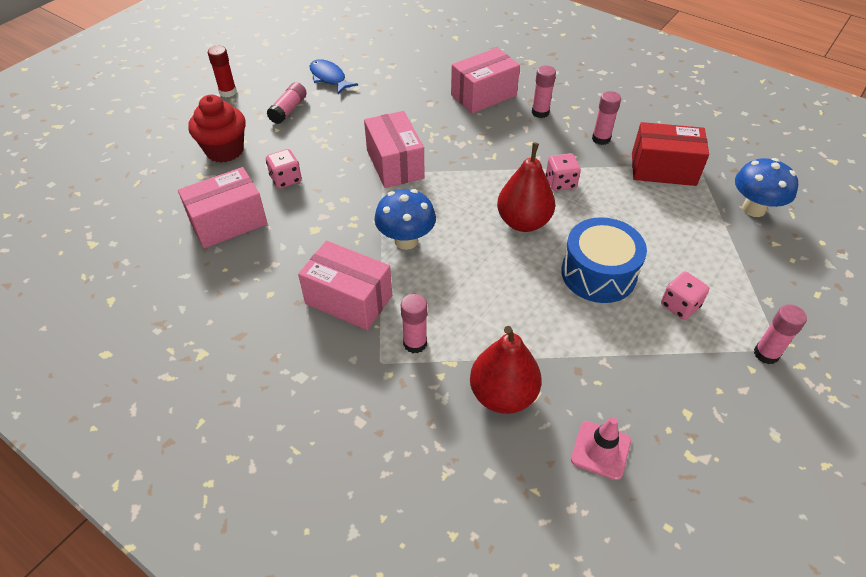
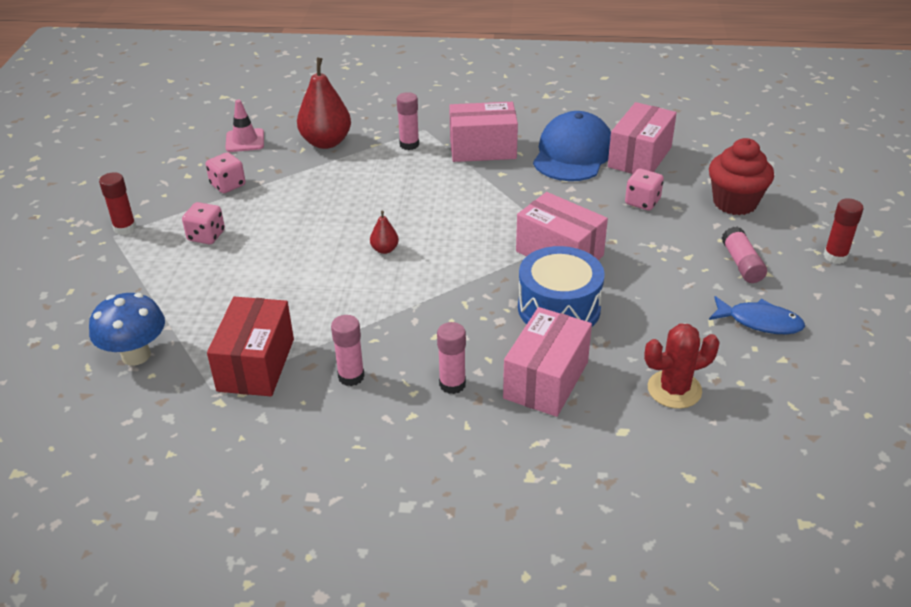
camera: 150 degrees right, 10 degrees down
blue mushroom [374,189,436,250] -> none
red pear [497,143,555,232] -> red pear [370,211,399,254], size x0.46
pink dice [546,153,581,191] -> pink dice moved to [206,152,245,193]
blue drum [561,217,647,303] -> blue drum moved to [518,246,605,327]
red box [632,122,709,186] -> red box turned 60 degrees counterclockwise [207,297,294,396]
pink glue stick [754,304,807,364] -> red glue stick [99,172,136,235]
none -> blue cap [533,111,611,181]
none -> red cactus [644,324,720,409]

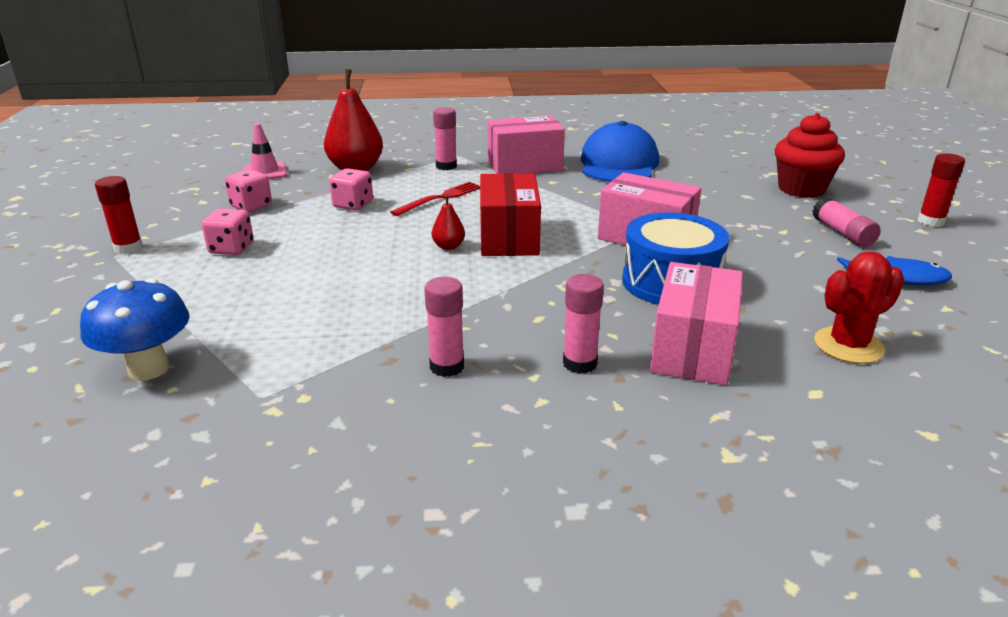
camera: 10 degrees left, 10 degrees down
red box [207,297,294,396] -> red box moved to [480,173,541,256]
pink box [608,102,677,174] -> none
pink dice [625,169,664,211] -> pink dice moved to [329,168,373,210]
none -> red fork [390,182,480,216]

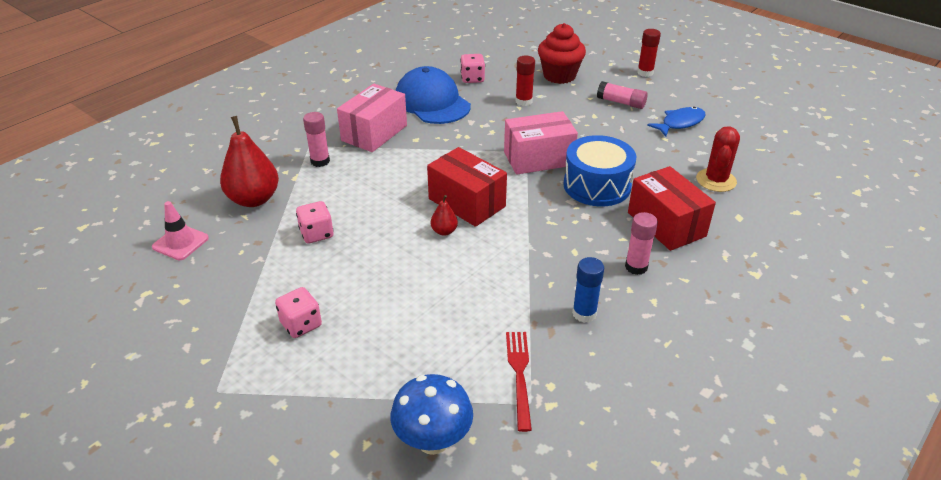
camera: 45 degrees left, 10 degrees up
red glue stick [95,176,143,254] -> red glue stick moved to [516,56,535,106]
pink dice [225,169,272,212] -> pink dice moved to [460,54,485,83]
red fork [390,182,480,216] -> red fork moved to [506,332,532,432]
pink glue stick [424,277,464,377] -> blue glue stick [572,257,604,323]
pink box [650,262,743,385] -> red box [628,166,716,251]

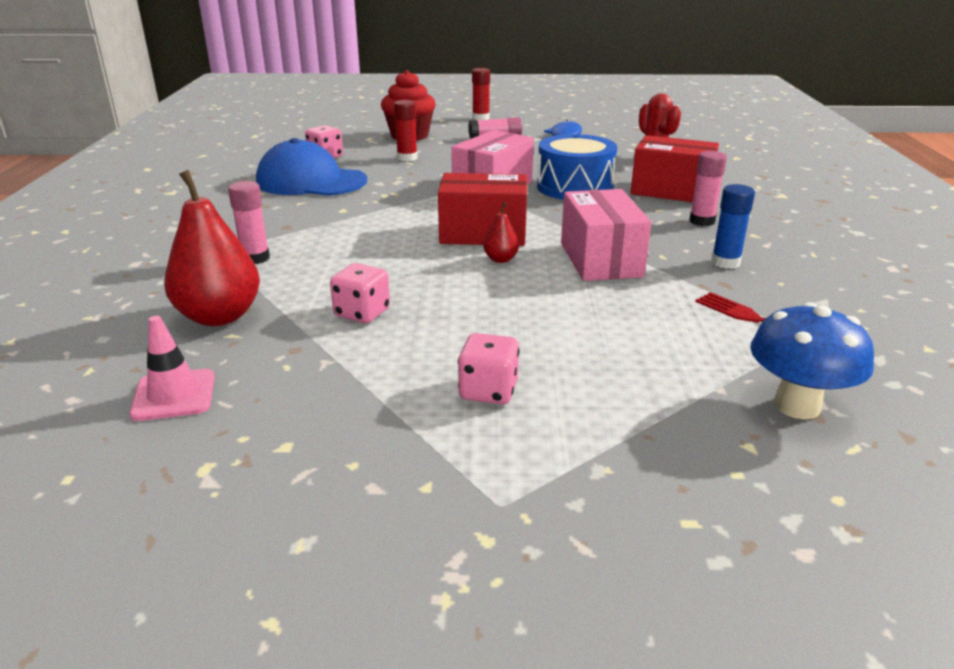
camera: 40 degrees left, 10 degrees down
pink box [337,84,407,152] -> pink box moved to [561,189,651,281]

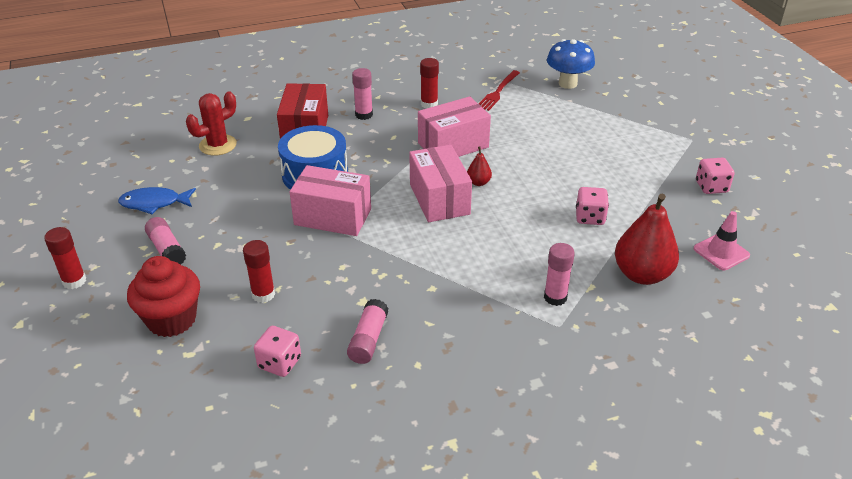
camera: 110 degrees left, 10 degrees up
blue cap [256,138,367,196] -> pink glue stick [347,299,389,364]
red box [438,173,527,246] -> pink box [409,145,472,222]
pink dice [458,333,520,404] -> pink dice moved to [696,158,734,194]
blue glue stick [711,184,755,269] -> red glue stick [420,58,439,109]

